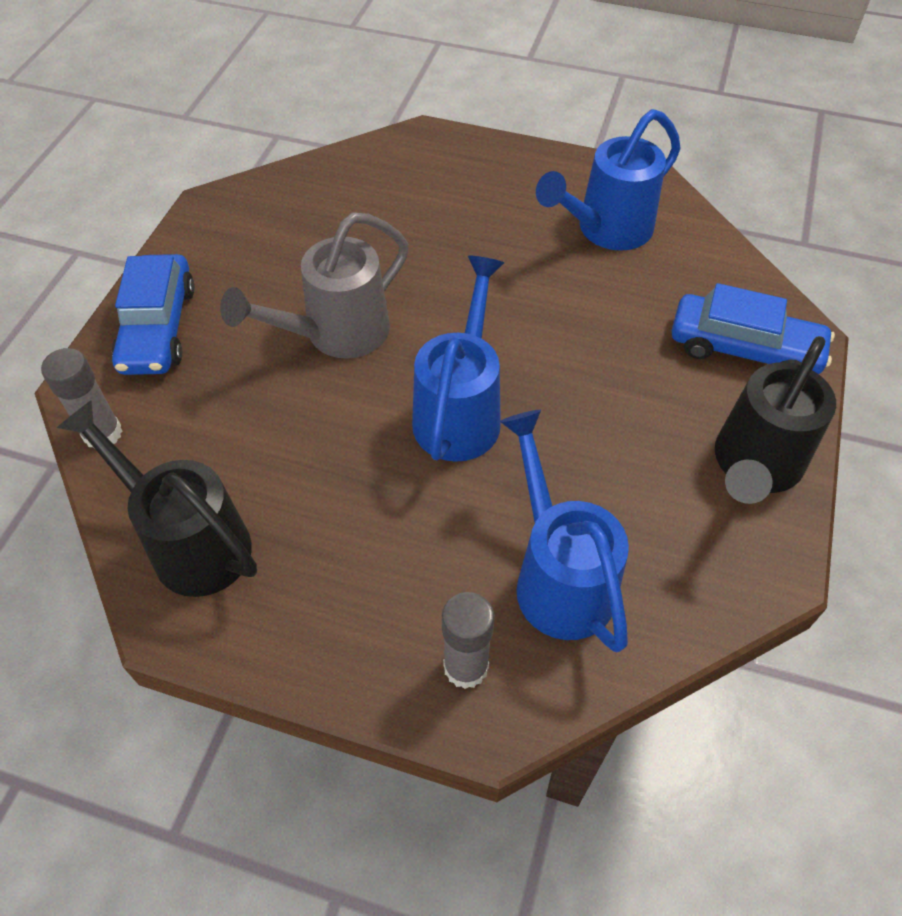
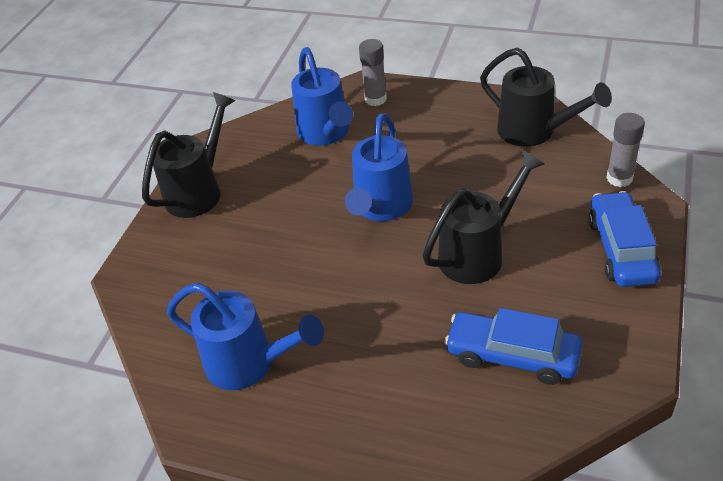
camera: 175 degrees left, 10 degrees down
grey watering can [220,212,409,359] -> black watering can [422,150,545,284]
blue watering can [536,109,681,251] -> blue watering can turned 60 degrees clockwise [167,283,324,390]
blue car [672,283,835,374] -> blue car moved to [445,308,582,385]

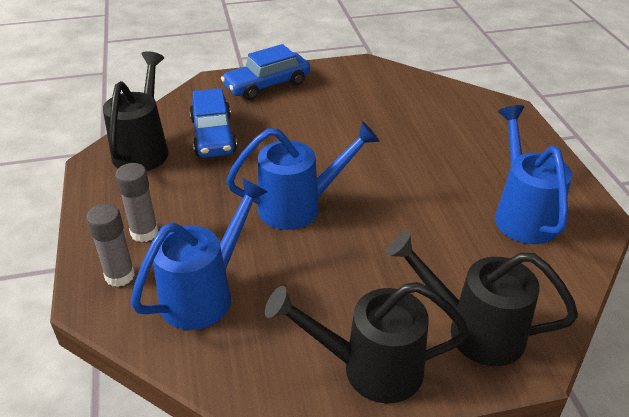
camera: 125 degrees left, 5 degrees down
black watering can [422,150,545,284] -> black watering can moved to [386,231,578,366]
blue car [445,308,582,385] -> blue car moved to [189,88,237,158]
grey glue stick [606,113,645,187] -> grey glue stick moved to [115,163,158,242]

